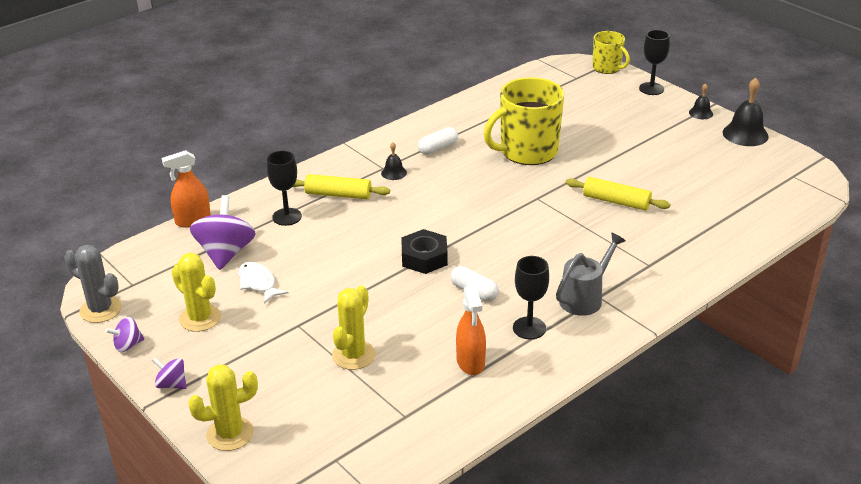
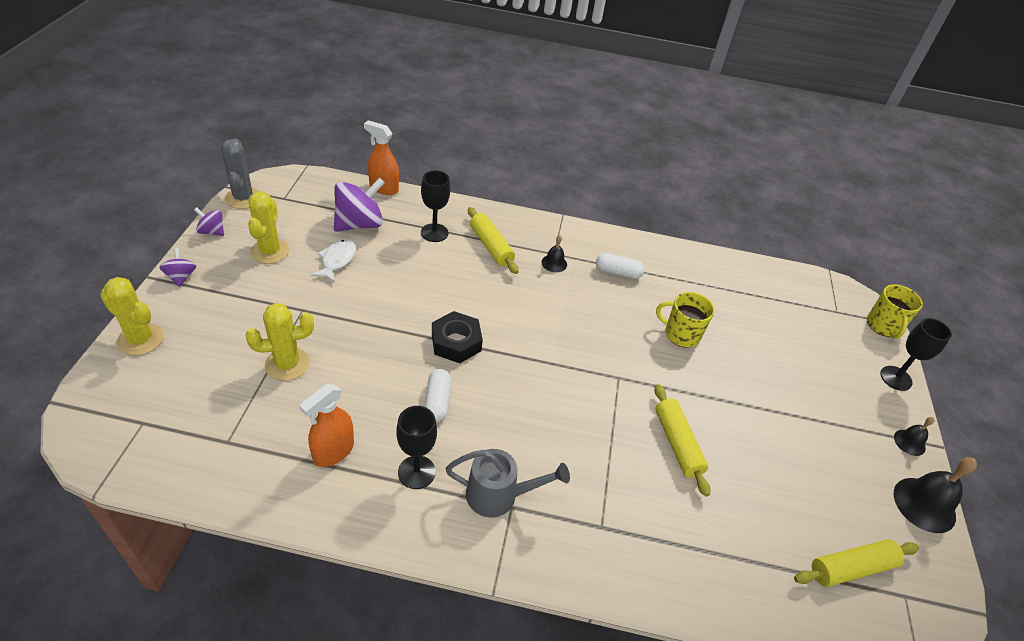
camera: 45 degrees right, 10 degrees up
yellow mug [484,77,564,165] -> yellow mug [656,292,715,348], size x0.56
none -> yellow rolling pin [794,539,919,587]

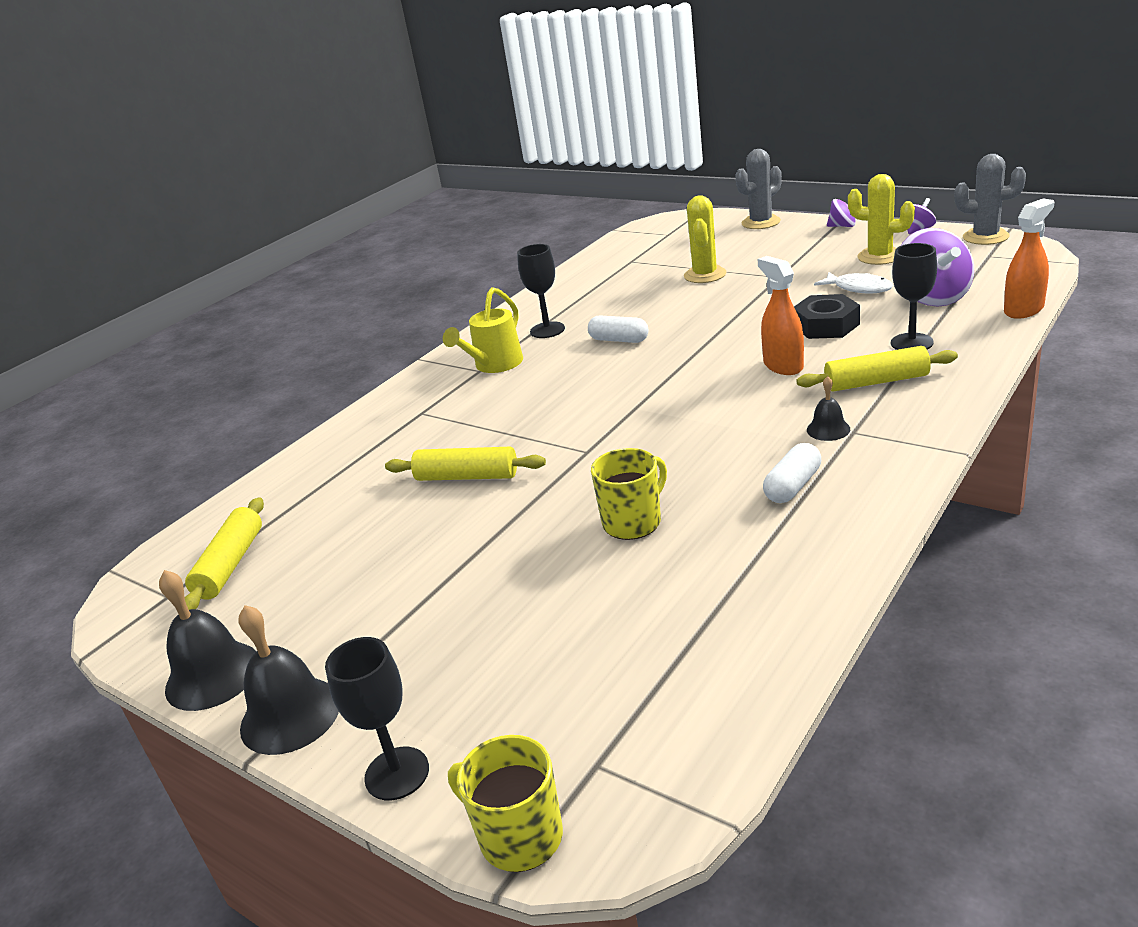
camera: 125 degrees right, 15 degrees down
yellow cactus [100,277,164,356] -> grey cactus [735,149,782,229]
orange spray bottle [299,384,354,467] -> orange spray bottle moved to [758,256,804,375]
black nut [432,311,483,363] -> black nut moved to [794,294,860,339]
grey watering can [446,449,570,517] -> yellow watering can [443,287,523,373]
black bell [894,417,935,456] -> black bell [239,605,339,755], size x1.83

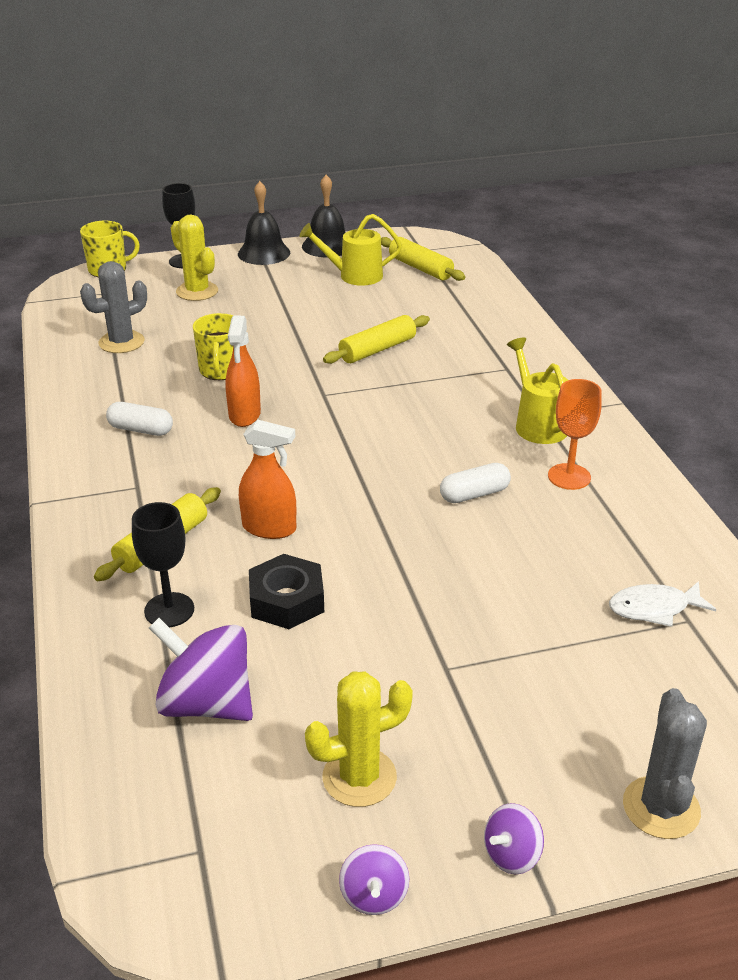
camera: 125 degrees right, 5 degrees up
black goblet [517,244,565,338] -> orange goblet [548,379,602,490]
yellow cactus [684,195,726,283] -> yellow cactus moved to [171,214,218,301]
white capsule [763,443,821,503] -> white capsule turned 60 degrees counterclockwise [106,402,173,436]
black bell [807,376,850,441] -> none
white fish [814,272,893,293] -> white fish moved to [609,581,717,627]
grey cactus [955,154,1026,245] -> grey cactus moved to [80,261,147,353]
orange spray bottle [1004,198,1054,319] -> orange spray bottle moved to [226,316,261,427]
none -> yellow watering can [299,214,402,286]

